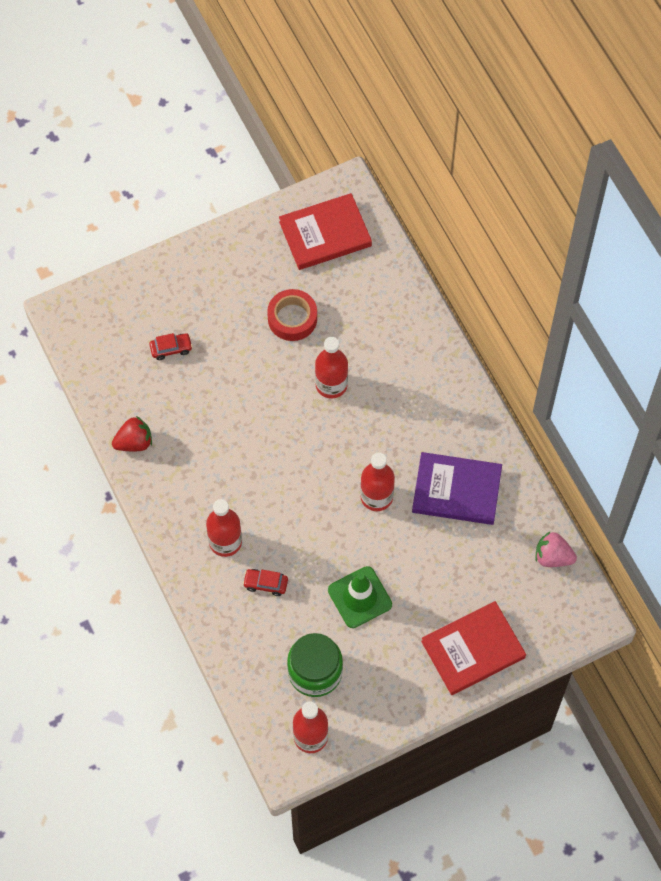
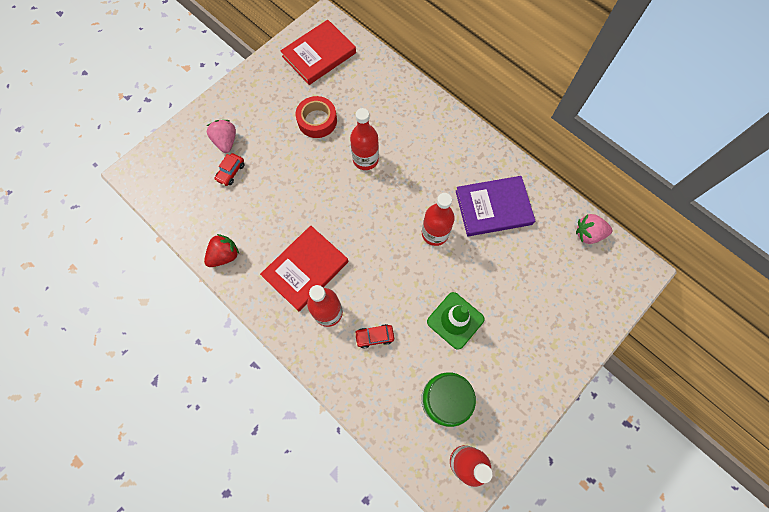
camera: 20 degrees left, 5 degrees up
red car [149,333,193,360] -> red car turned 150 degrees clockwise [214,153,244,186]
red book [421,601,526,695] -> red book moved to [260,226,349,311]
none -> pink strawberry [207,120,236,153]

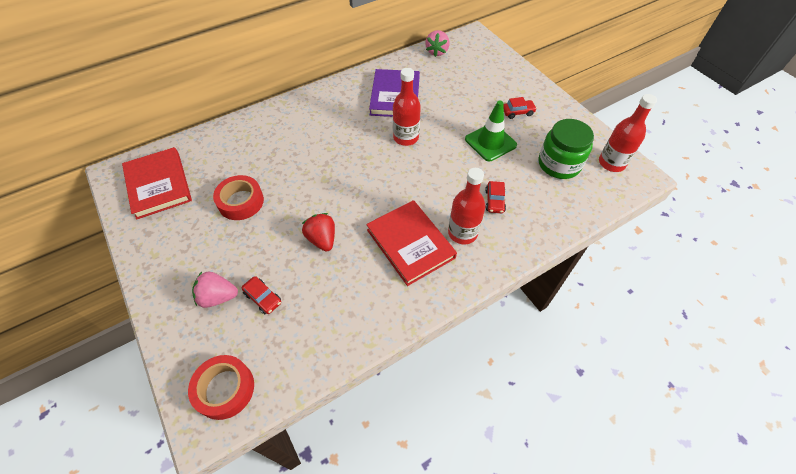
camera: 75 degrees left, 15 degrees down
red strawberry [204,234,239,267] -> red strawberry moved to [302,213,335,251]
red bottle [350,108,379,170] -> none
none -> red tape [188,355,254,420]
none -> red car [503,97,537,119]

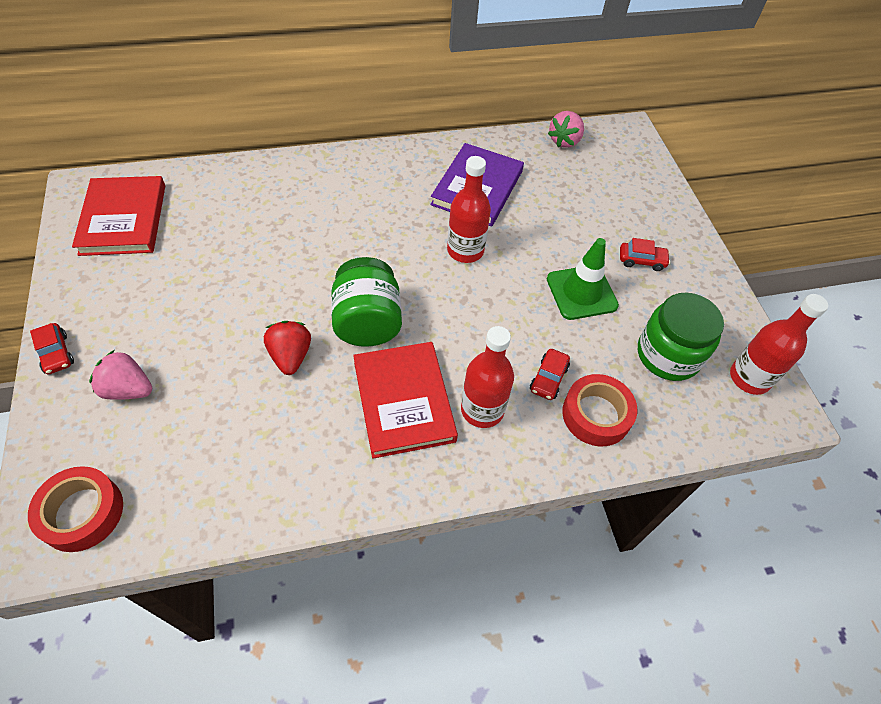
camera: 15 degrees right, 0 degrees up
red tape [213,175,264,220] -> red tape moved to [562,374,637,446]
red car [242,277,281,314] -> red car moved to [30,323,74,374]
none -> green jar [331,257,402,347]

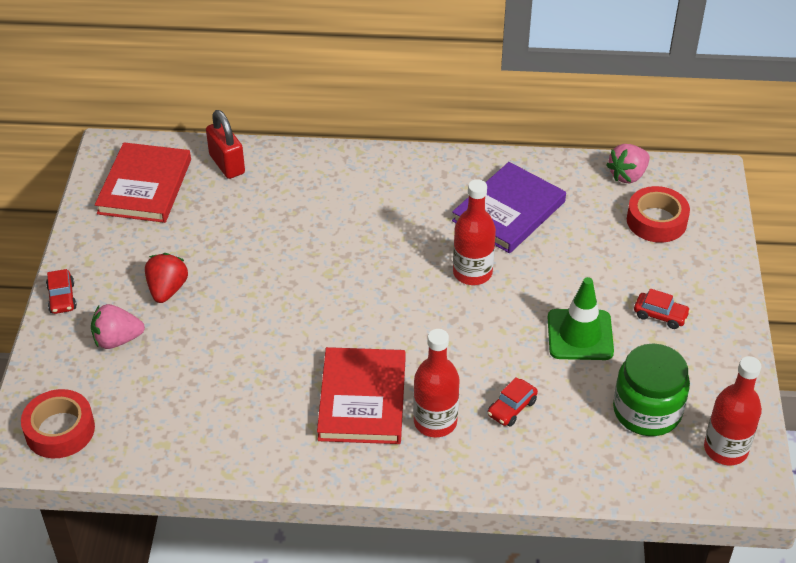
camera: 20 degrees right, 10 degrees down
pink strawberry [89,350,152,400] -> pink strawberry turned 45 degrees counterclockwise [91,304,145,349]
red strawberry [264,321,311,375] -> red strawberry moved to [145,253,188,303]
green jar [331,257,402,347] -> none
red tape [562,374,637,446] -> red tape moved to [627,186,690,243]
none -> red padlock [206,110,245,179]

